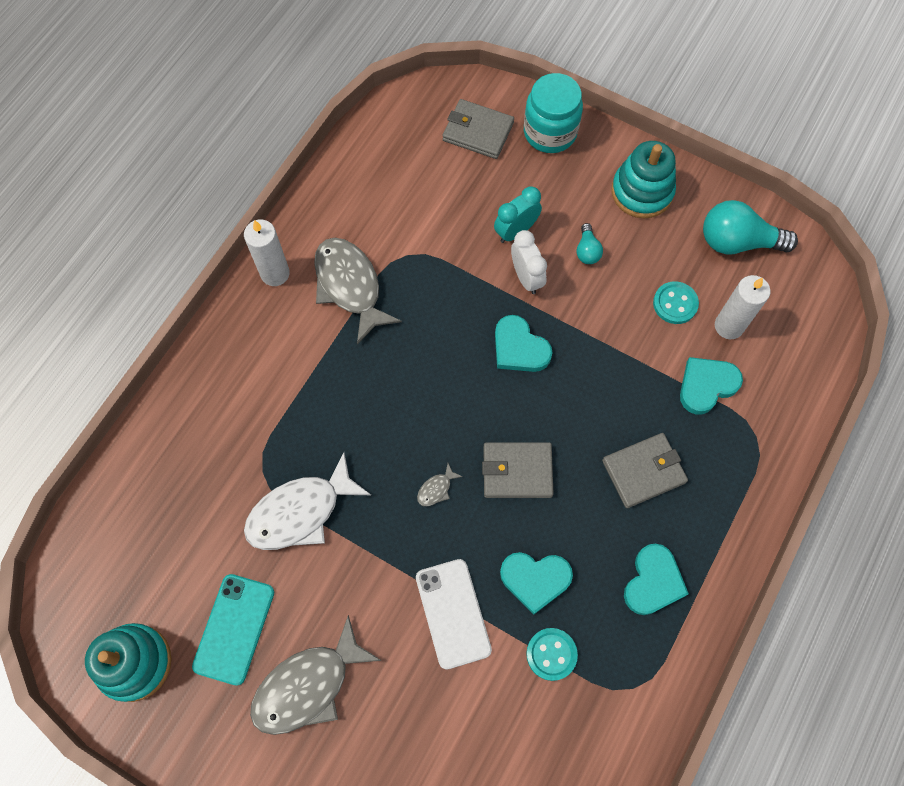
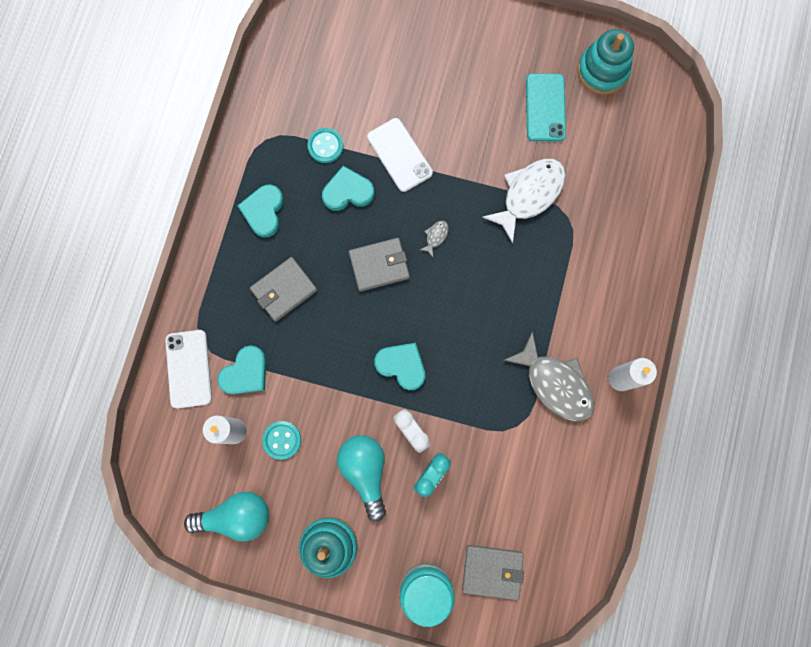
camera: 165 degrees right, 10 degrees up
grey fish [250,615,382,735] -> none
turquoise light bulb [576,223,603,264] -> turquoise light bulb [337,435,386,522], size x2.01
none -> white phone [165,330,212,409]

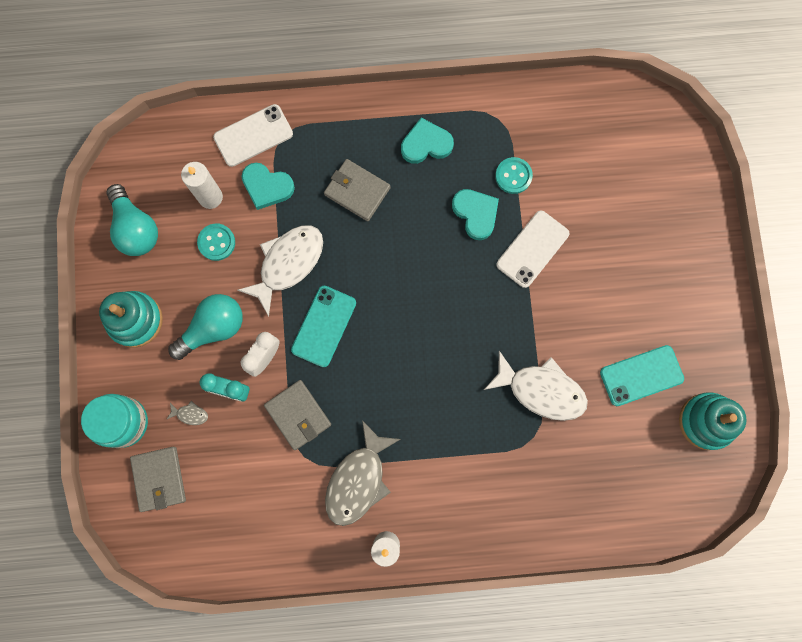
camera: 70 degrees right, 0 degrees up
grey wallet [349,238,410,292] -> grey wallet moved to [264,380,331,450]
turquoise heart [374,343,425,390] -> turquoise phone [291,286,356,367]
grey fish [420,221,449,257] -> grey fish moved to [166,401,208,425]
none -> white fish [237,225,323,317]

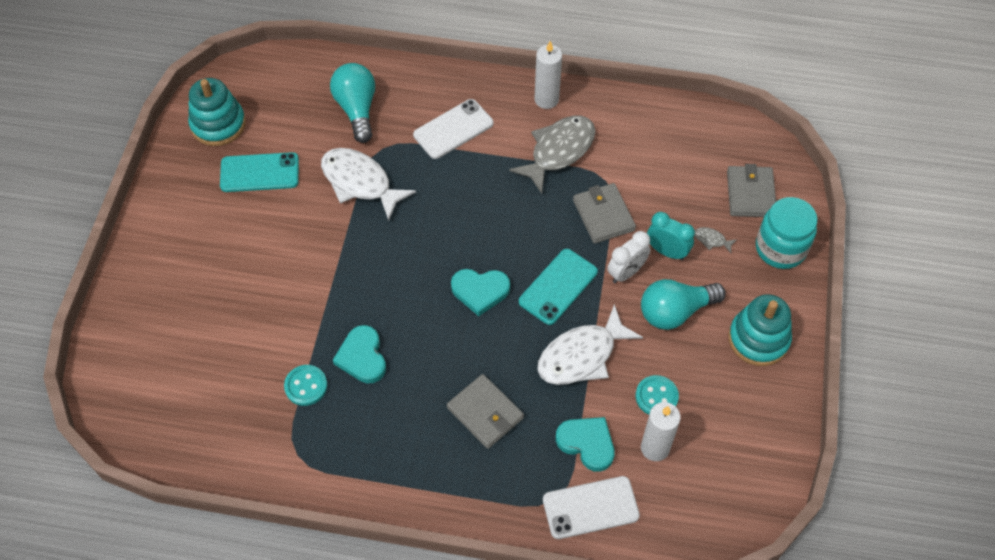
camera: 165 degrees left, 20 degrees down
turquoise light bulb [106,184,158,256] -> turquoise light bulb moved to [330,63,375,143]
turquoise heart [401,118,454,164] -> turquoise heart moved to [451,269,510,316]
white phone [496,211,569,288] -> white phone moved to [413,99,493,159]

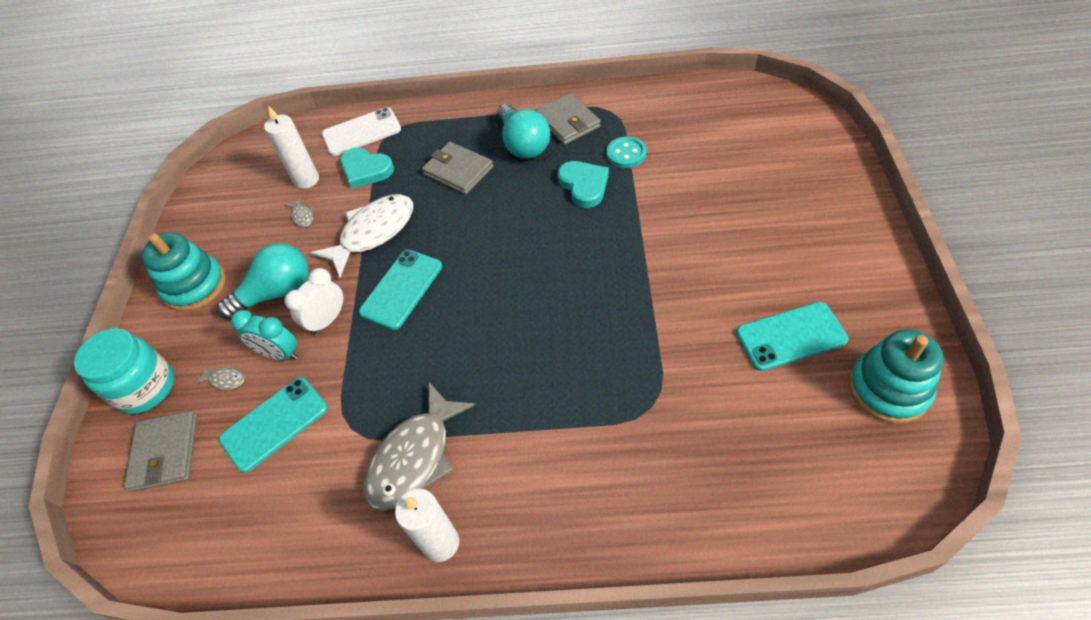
camera: 175 degrees right, 5 degrees down
white fish [321,148,416,221] -> none
turquoise light bulb [330,63,375,143] -> turquoise light bulb moved to [497,104,550,159]
white phone [413,99,493,159] -> none
turquoise heart [451,269,510,316] -> none
grey wallet [573,183,636,244] -> grey wallet moved to [535,93,601,145]
turquoise button [636,375,679,415] -> grey fish [285,197,314,227]
none -> turquoise phone [219,377,328,473]

